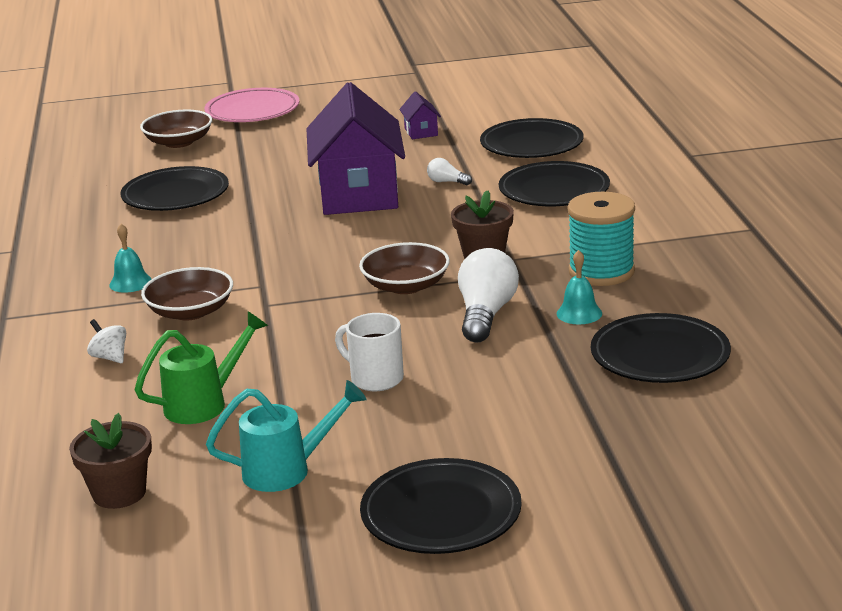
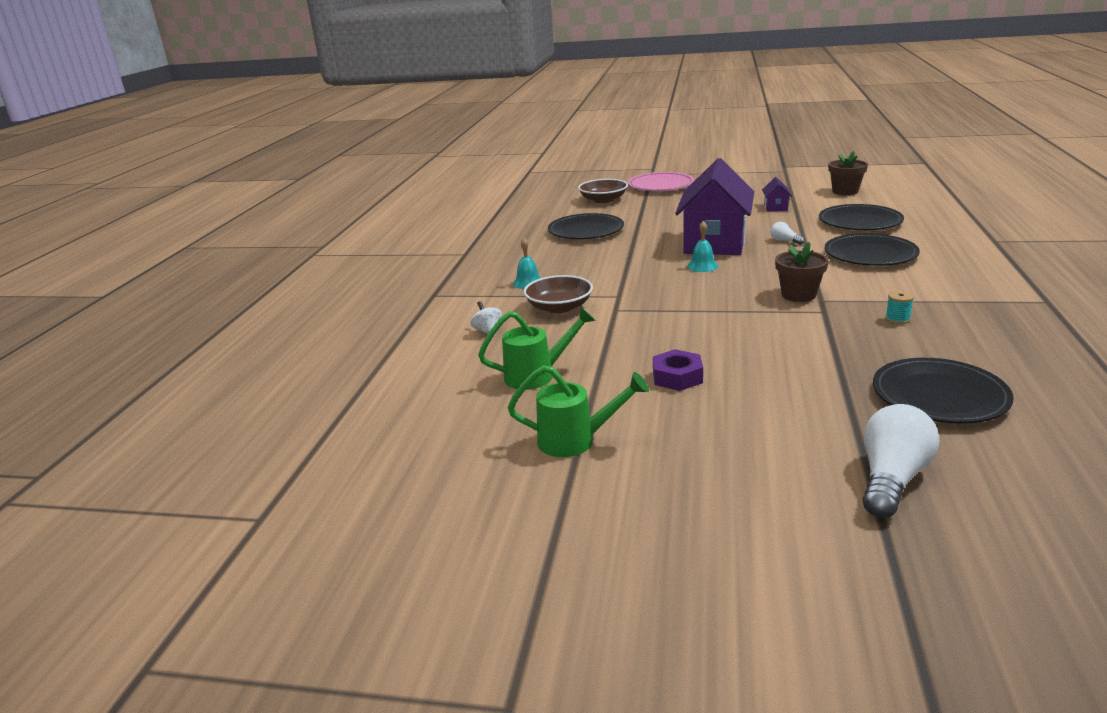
camera: 20 degrees right, 0 degrees up
brown flower pot [69,413,152,509] -> brown flower pot moved to [828,151,868,195]
turquoise watering can [206,380,367,492] -> green watering can [508,365,649,457]
white mug [335,313,404,391] -> purple nut [653,349,703,391]
brown bowl [359,242,450,294] -> none
black plate [360,458,522,554] -> none
white light bulb [458,248,519,343] -> white light bulb moved to [862,404,939,518]
turquoise bell [557,250,602,324] -> turquoise bell moved to [687,221,718,272]
turquoise spool [568,192,635,286] -> turquoise spool [885,291,914,324], size x0.42

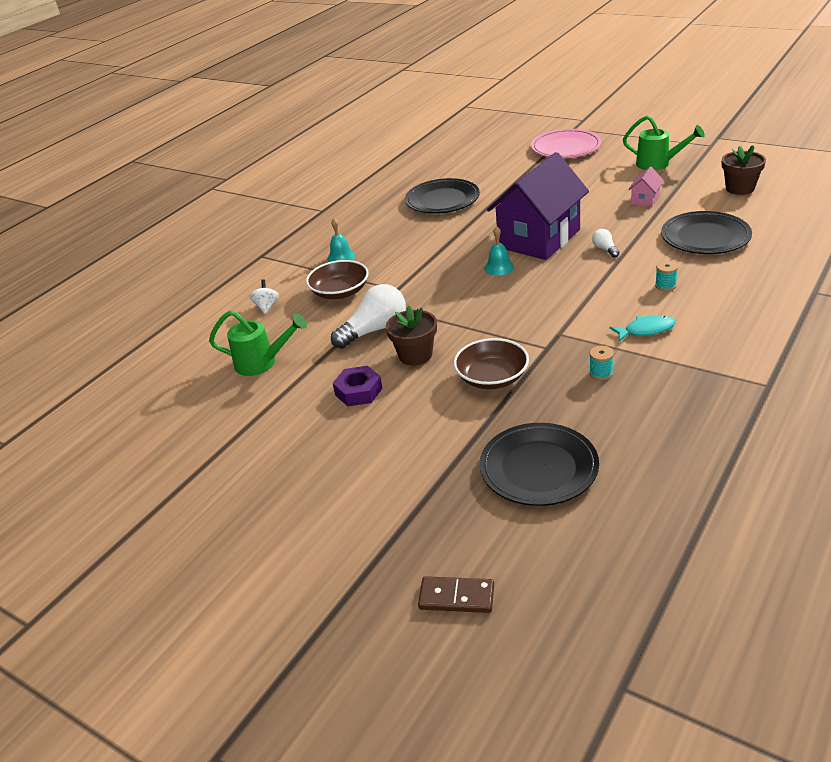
camera: 25 degrees right, 10 degrees up
green watering can [508,365,649,457] -> green watering can moved to [623,115,705,170]
brown bowl [578,179,628,203] -> brown bowl moved to [454,338,529,389]
purple house [762,177,792,212] -> pink house [628,167,664,207]
brown flower pot [775,242,829,302] -> brown flower pot moved to [386,306,437,366]
black plate [825,233,920,266] -> turquoise spool [655,261,678,291]
white light bulb [862,404,939,518] -> white light bulb moved to [331,284,406,349]
none -> brown domino [418,576,494,613]
none -> turquoise fish [610,315,676,342]

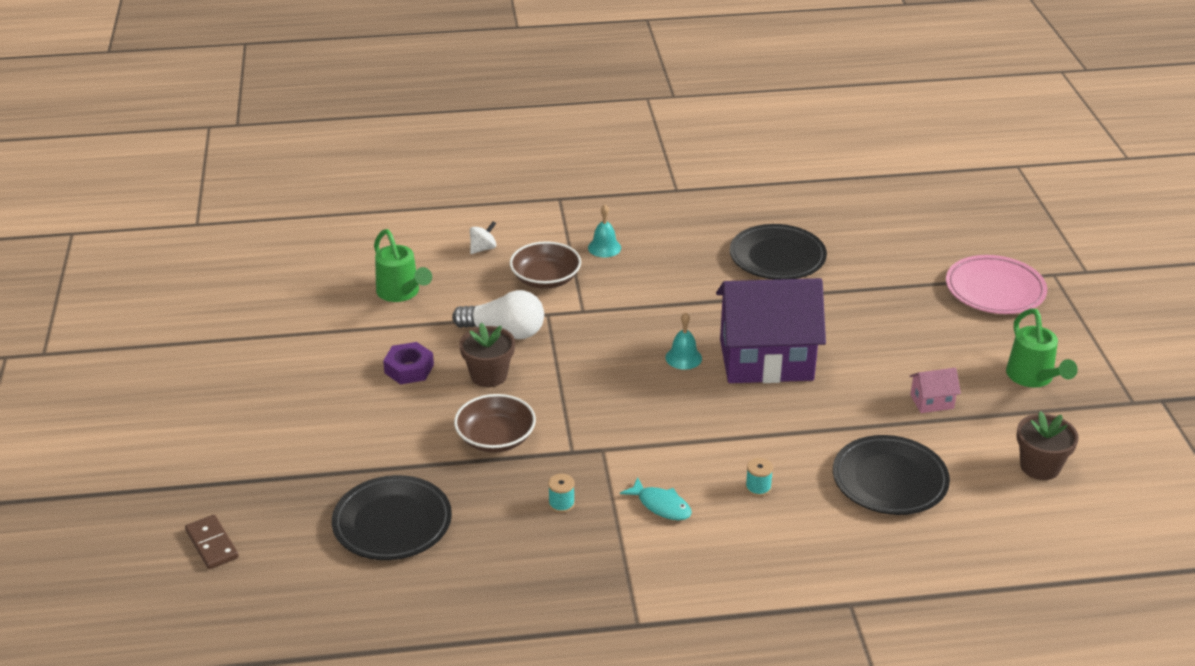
camera: 45 degrees right, 0 degrees up
white light bulb [592,229,620,258] -> none

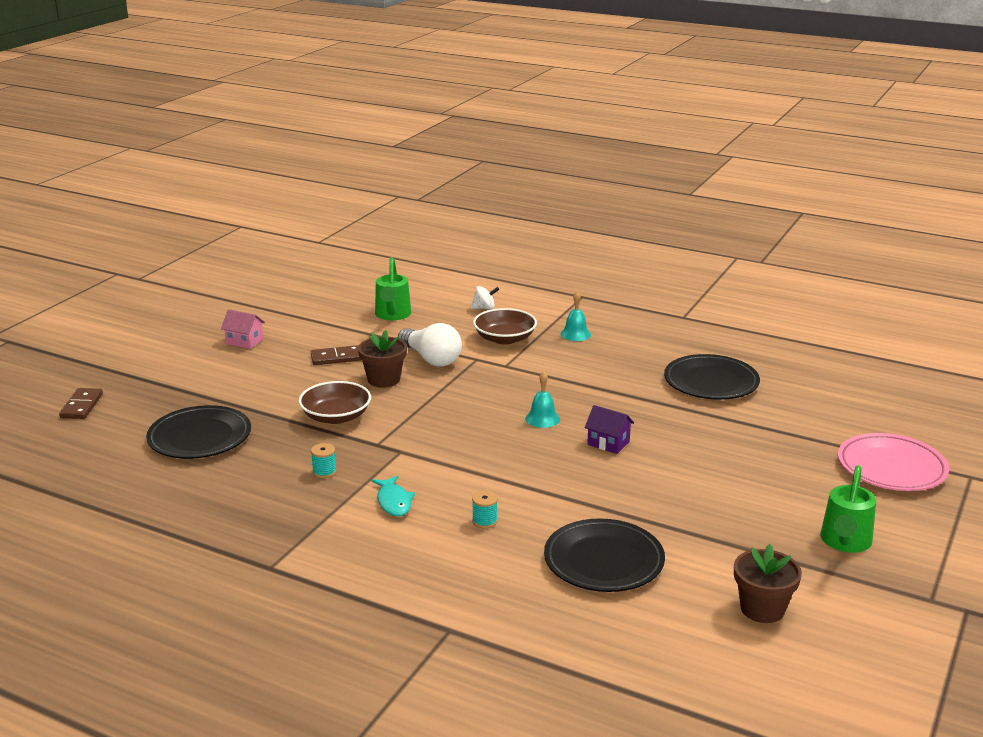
camera: 35 degrees right, 10 degrees down
purple nut [383,342,434,385] -> brown domino [311,345,361,365]
purple house [716,278,826,383] -> purple house [585,405,634,454], size x0.40
pink house [909,368,961,413] -> pink house moved to [221,309,265,349]

